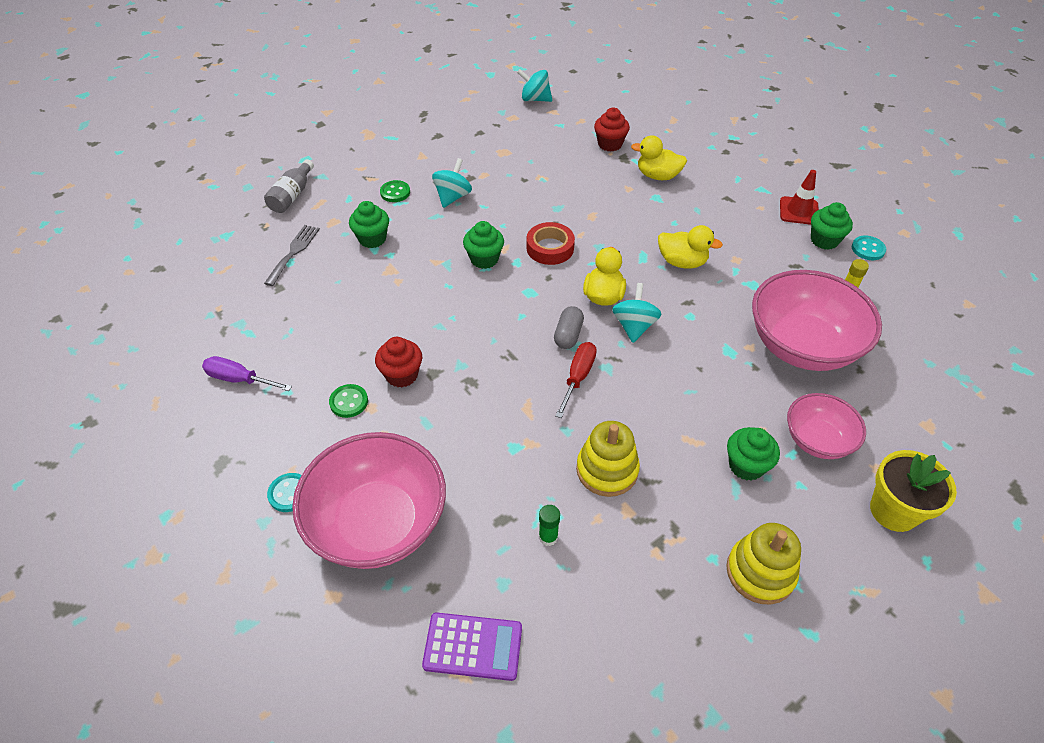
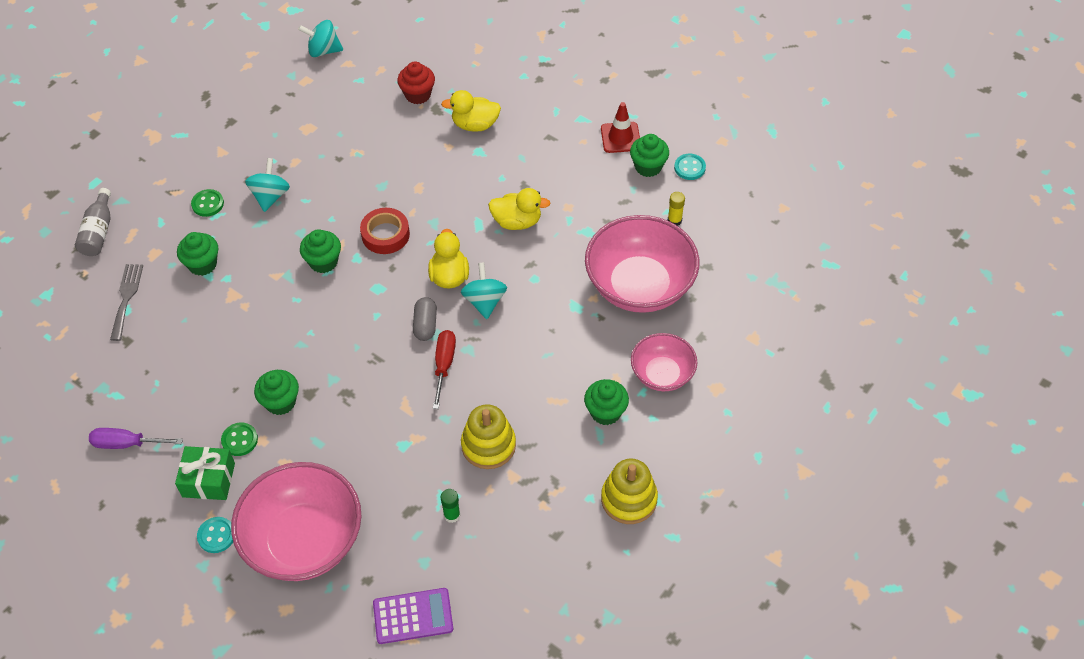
camera: 15 degrees left, 5 degrees up
red cupcake [375,337,422,387] -> green cupcake [254,370,299,415]
yellow flower pot [870,450,957,532] -> none
none -> green gift [175,446,235,500]

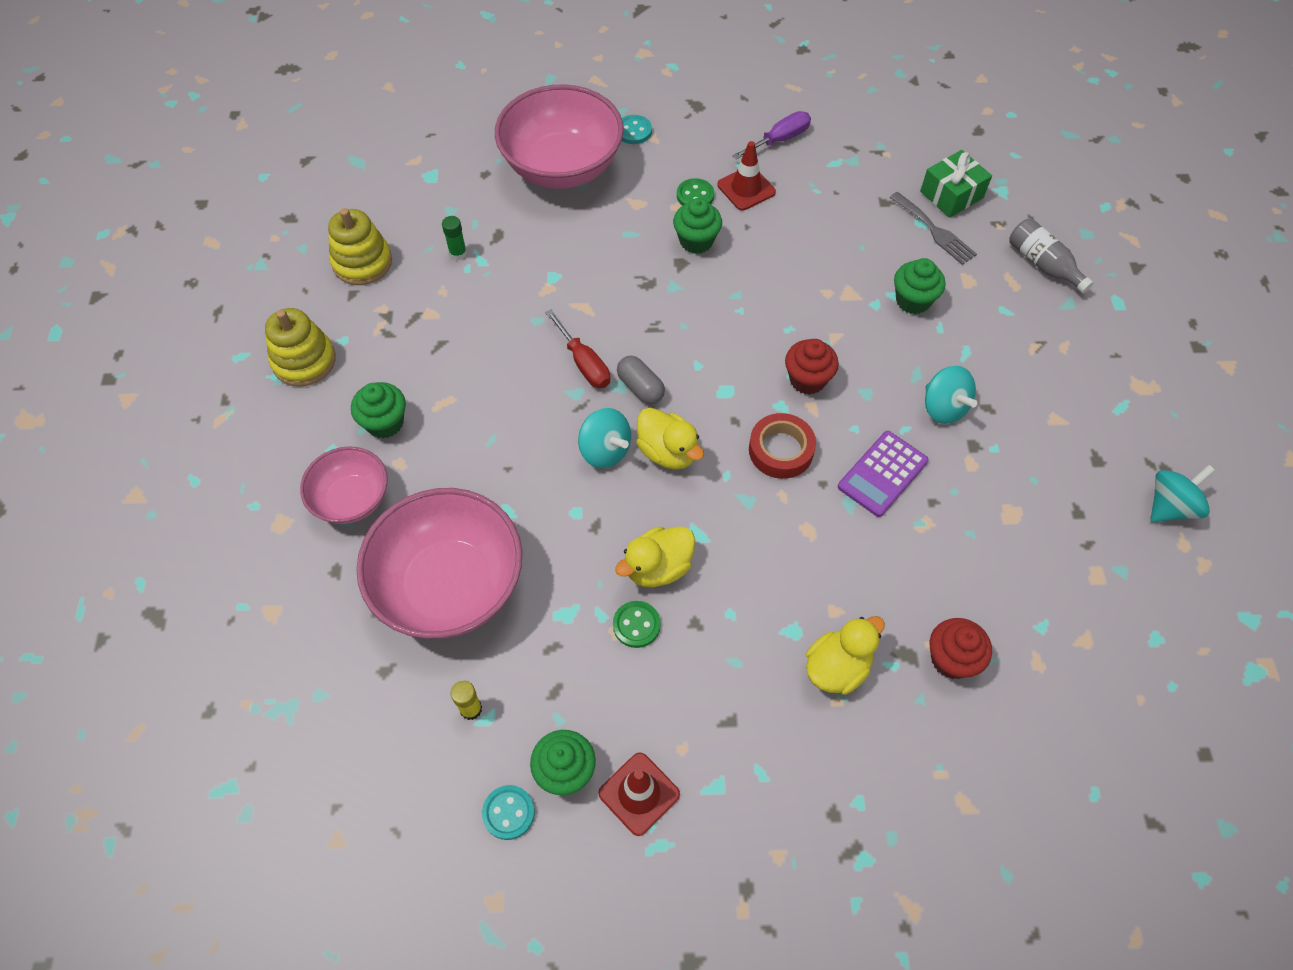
camera: 140 degrees right, 5 degrees up
green gift [175,446,235,500] -> green gift moved to [920,150,992,218]
green button [191,189,224,217] -> green button moved to [613,601,661,648]
turquoise spinning top [298,20,343,57] -> turquoise spinning top moved to [1150,465,1215,522]
green cupcake [300,229,341,273] -> red cupcake [785,339,839,395]
purple calculator [373,588,453,644] -> purple calculator moved to [838,431,929,517]
yellow stacking toy [461,404,516,469] -> yellow stacking toy moved to [328,208,392,285]
none -> red traffic cone [717,141,776,211]

